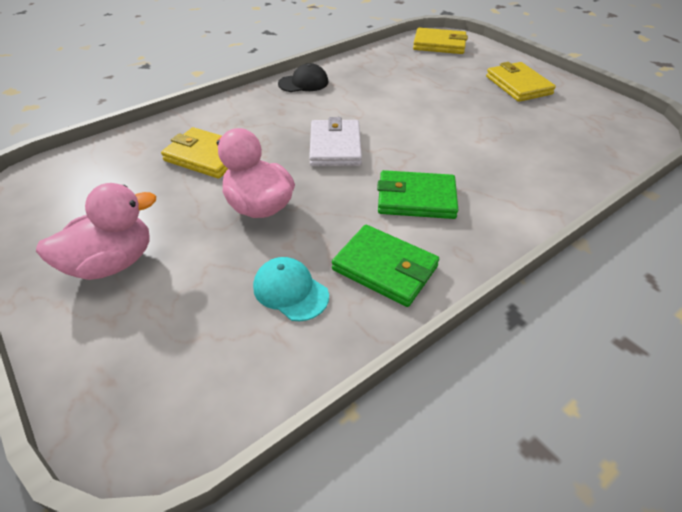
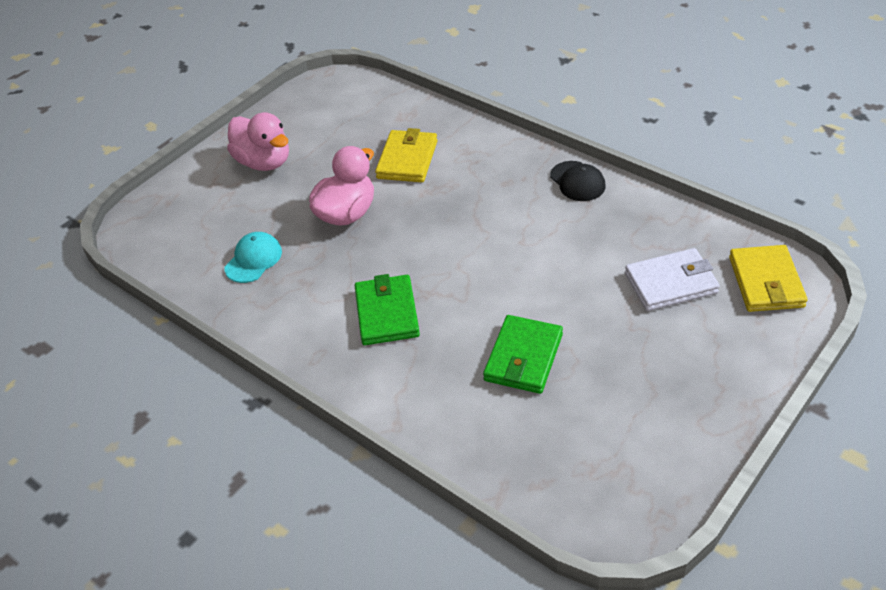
camera: 80 degrees right, 0 degrees up
white wallet [309,117,362,166] -> white wallet moved to [625,248,720,311]
green wallet [332,225,439,307] -> green wallet moved to [483,315,563,394]
yellow wallet [486,62,556,102] -> none

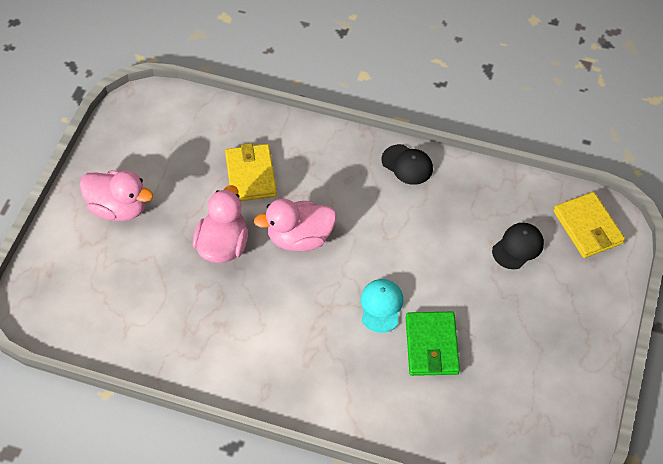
camera: 25 degrees left, 10 degrees up
turquoise cap [225,232,282,283] -> turquoise cap moved to [361,279,404,333]
green wallet [355,274,420,345] -> none
white wallet [625,248,720,311] -> black cap [492,223,544,269]
none -> pink duck [254,199,337,251]

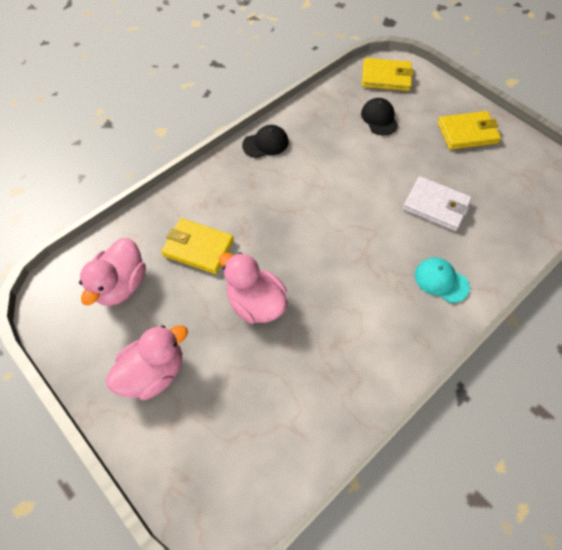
camera: 60 degrees left, 5 degrees up
pink duck [254,199,337,251] -> pink duck moved to [79,238,146,306]
turquoise cap [361,279,404,333] -> turquoise cap moved to [415,258,470,303]
green wallet [406,312,460,376] -> white wallet [403,176,472,231]
none -> yellow wallet [438,111,501,150]

